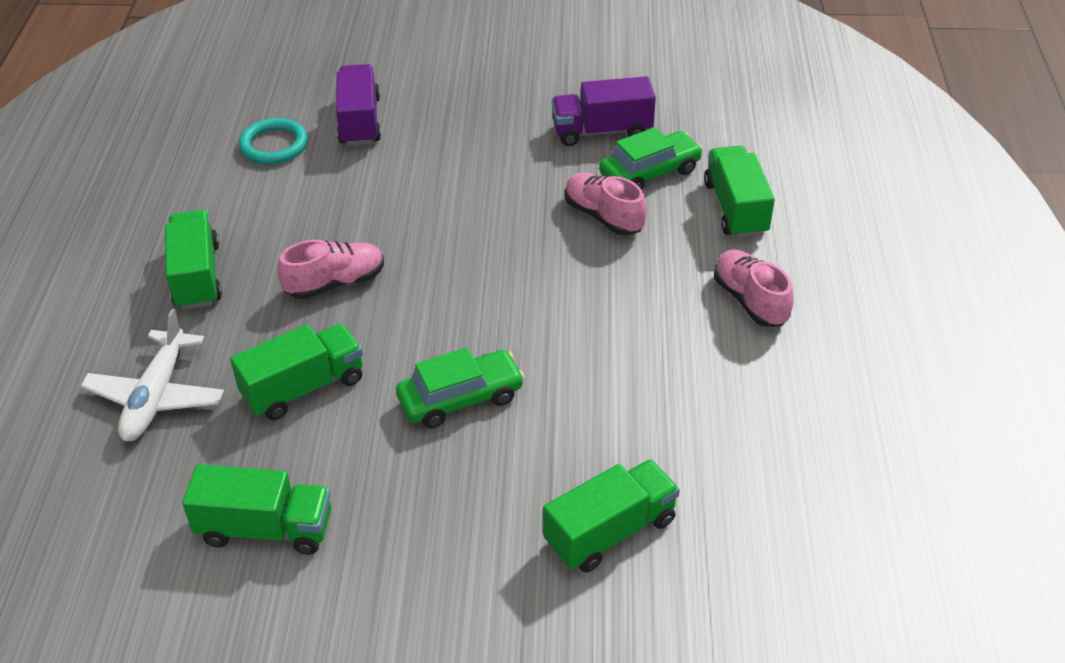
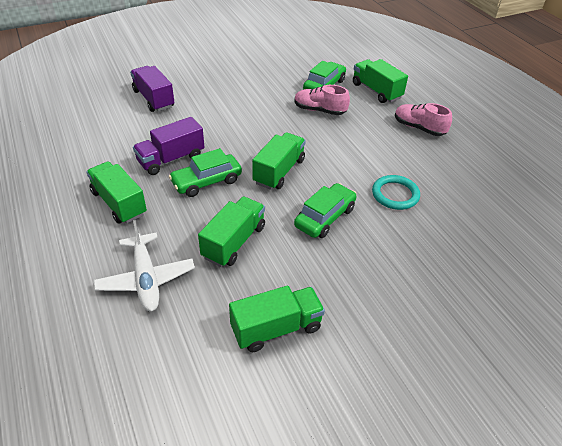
camera: 30 degrees left, 0 degrees up
turquoise ring [239,118,308,164] -> turquoise ring moved to [372,175,420,210]
pink shoe [277,240,384,299] -> green car [169,148,242,197]
green truck [543,459,680,573] -> green truck moved to [252,132,306,190]
purple truck [552,76,656,146] -> purple truck moved to [133,117,204,175]

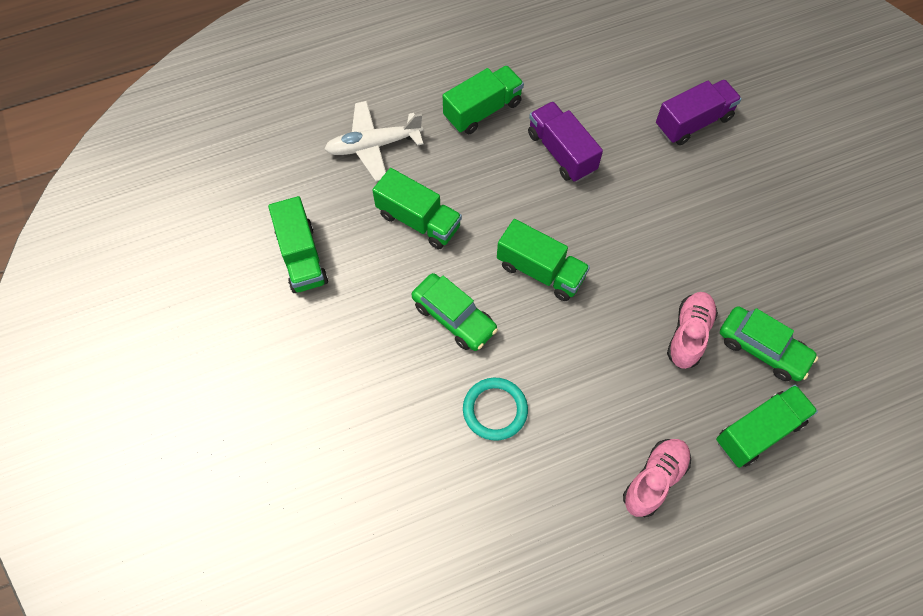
camera: 95 degrees right, 20 degrees up
green car [169,148,242,197] -> none

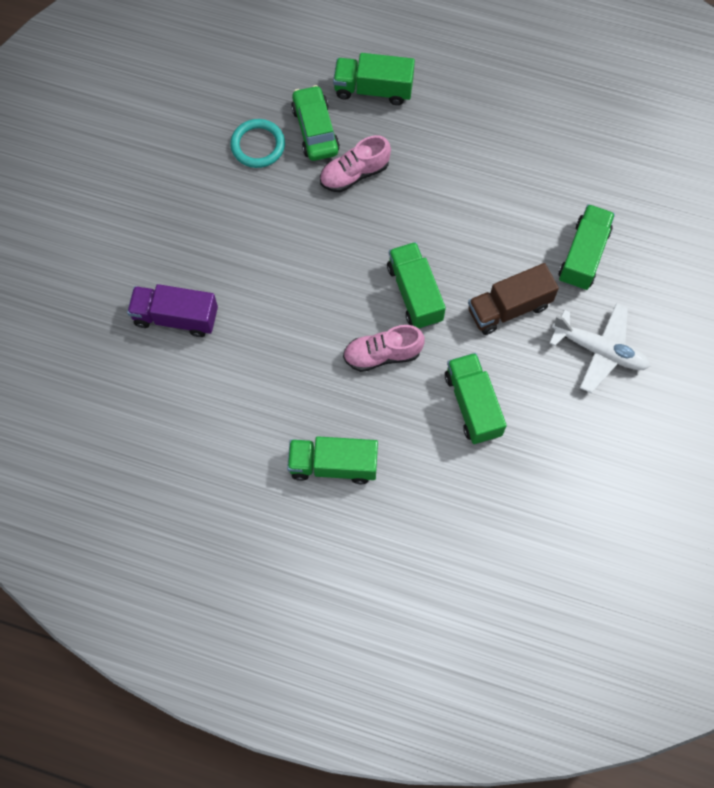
camera: 140 degrees left, 5 degrees up
green truck [268,196,328,293] -> green truck moved to [559,204,615,290]
white plane [325,101,424,181] -> white plane moved to [549,303,651,393]
green car [412,273,498,351] -> brown truck [468,263,559,335]
turquoise ring [463,378,528,441] -> turquoise ring moved to [230,119,285,168]
purple truck [528,102,603,182] -> none
pink shoe [623,439,691,517] -> pink shoe moved to [343,325,425,372]

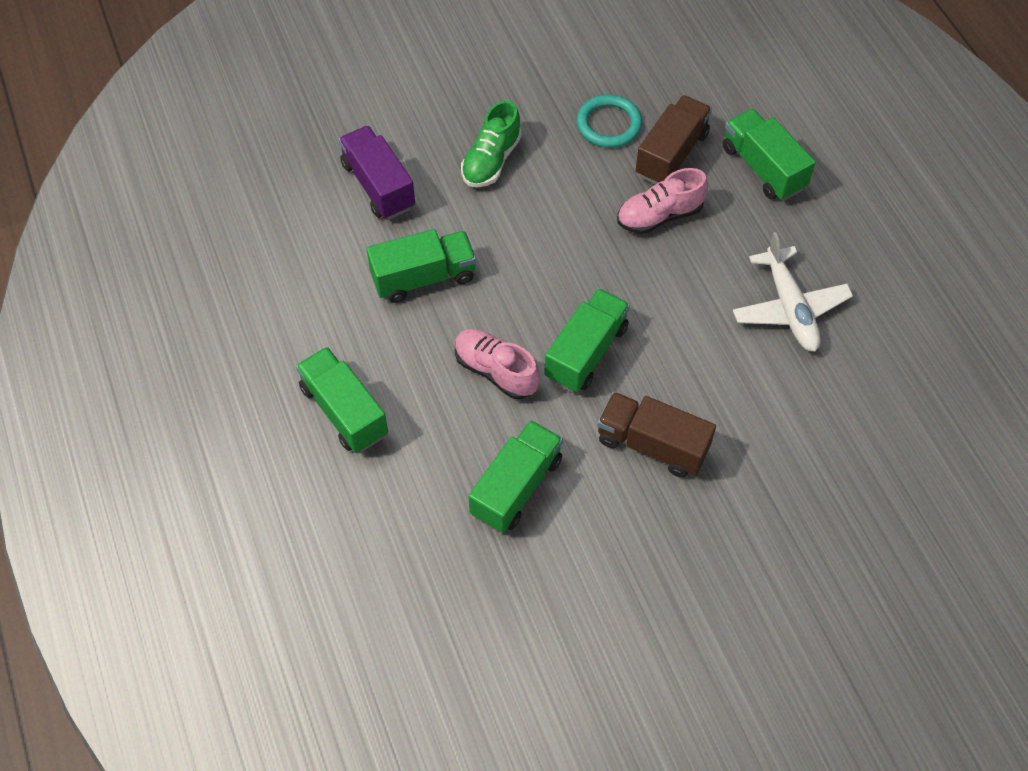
camera: 50 degrees right, 10 degrees down
green car [291,85,340,161] -> brown truck [636,95,712,185]
pink shoe [320,135,391,192] -> pink shoe turned 45 degrees counterclockwise [617,168,708,234]
white plane [549,303,651,393] -> white plane moved to [733,232,853,352]
green truck [559,204,615,290] -> green truck moved to [366,229,476,303]
none -> green shoe [461,100,521,187]

